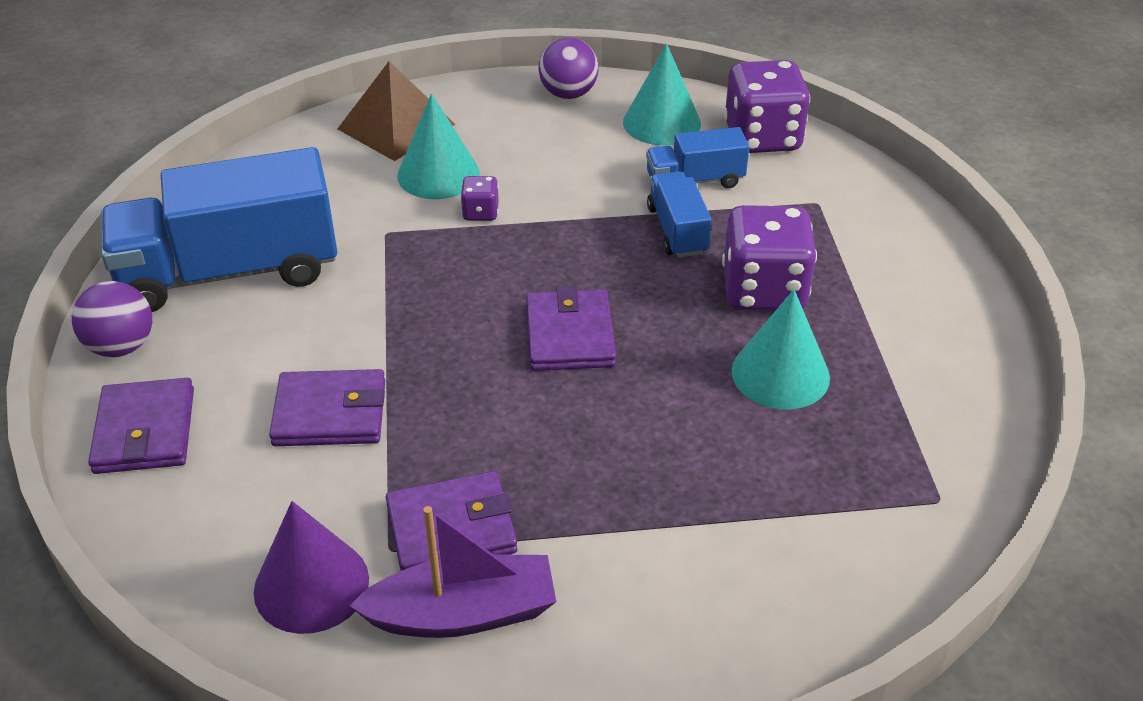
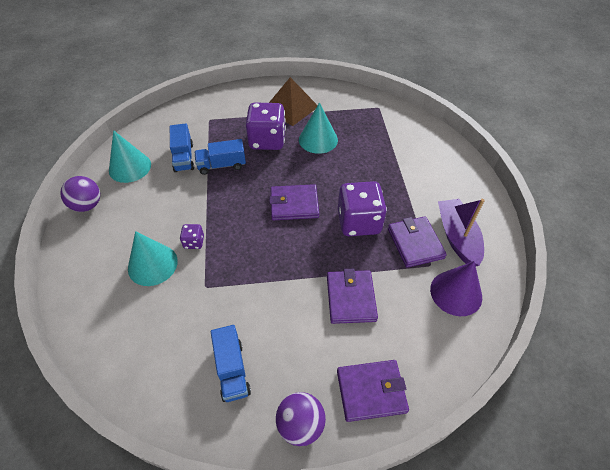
camera: 90 degrees left, 10 degrees up
blue truck [101,147,337,312] -> blue truck [211,325,251,402], size x0.48
brown pyramid [338,61,456,161] -> brown pyramid moved to [269,77,318,126]
purple dice [724,60,810,153] -> purple dice moved to [338,181,387,236]

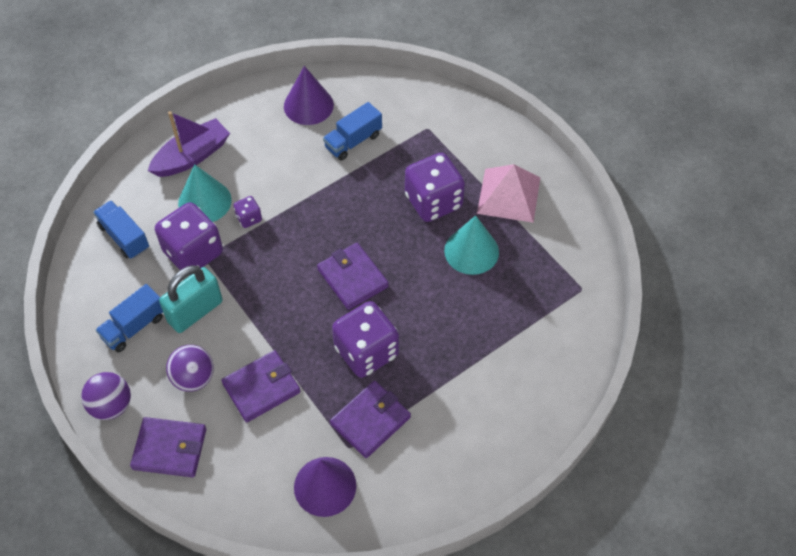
camera: 60 degrees right, 5 degrees up
purple ball [60,176,100,212] -> purple ball moved to [166,345,214,392]
turquoise cone [109,130,151,183] -> purple cone [284,66,334,125]
blue truck [195,139,246,175] -> blue truck moved to [93,200,149,259]
brown pyramid [269,77,318,126] -> pink pyramid [477,164,540,223]
purple wallet [337,360,409,422] -> purple wallet turned 45 degrees counterclockwise [130,417,206,477]
purple boat [438,199,485,266] -> purple boat moved to [148,111,230,177]
none -> purple dice [155,202,223,270]
none -> turquoise padlock [159,265,223,333]

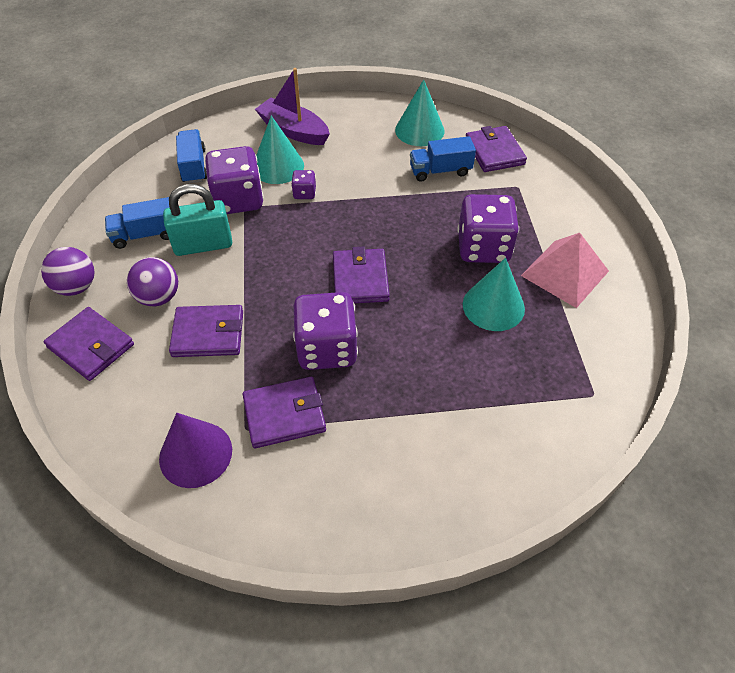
camera: 30 degrees right, 5 degrees down
purple boat [148,111,230,177] -> purple boat turned 135 degrees counterclockwise [255,68,330,145]
purple cone [284,66,334,125] -> turquoise cone [395,80,445,146]
none -> purple wallet [466,126,527,172]

